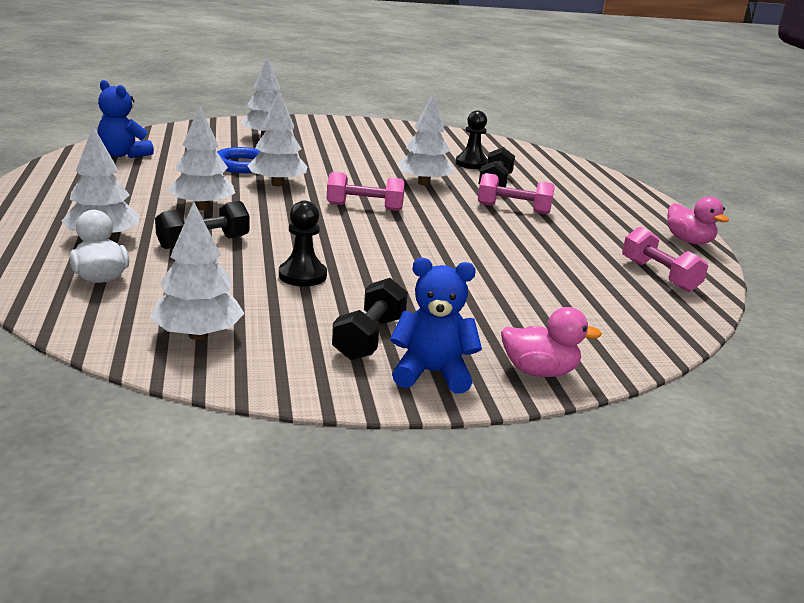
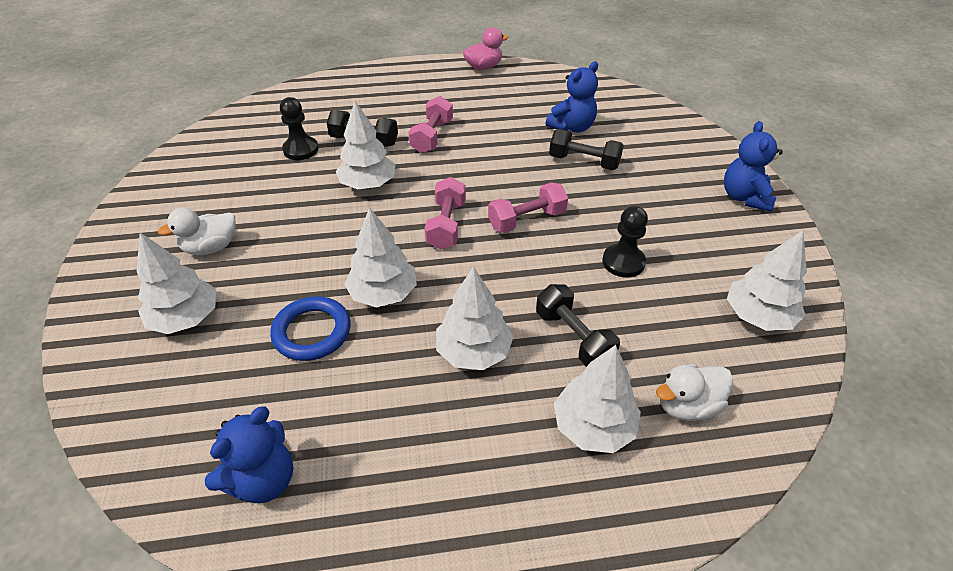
camera: 85 degrees left, 20 degrees up
black dumbbell [332,278,408,360] -> black dumbbell moved to [549,129,624,170]
pink duck [501,307,602,377] -> none
pink dumbbell [622,227,708,292] -> pink dumbbell moved to [488,183,568,233]
none -> white duck [158,208,236,255]
none -> blue teddy bear [545,61,598,132]

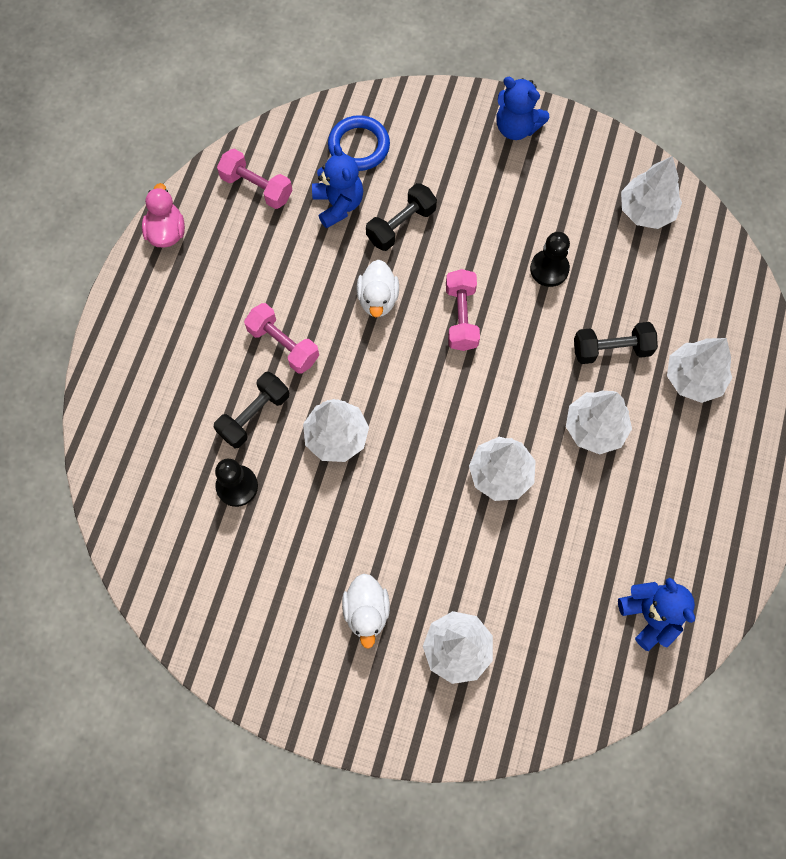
camera: 65 degrees left, 25 degrees up
blue ring [270,296,351,361] -> blue ring moved to [328,115,390,171]
pink dumbbell [425,177,466,250] -> pink dumbbell moved to [217,149,292,209]
white duck [656,364,733,421] -> white duck moved to [356,260,399,317]

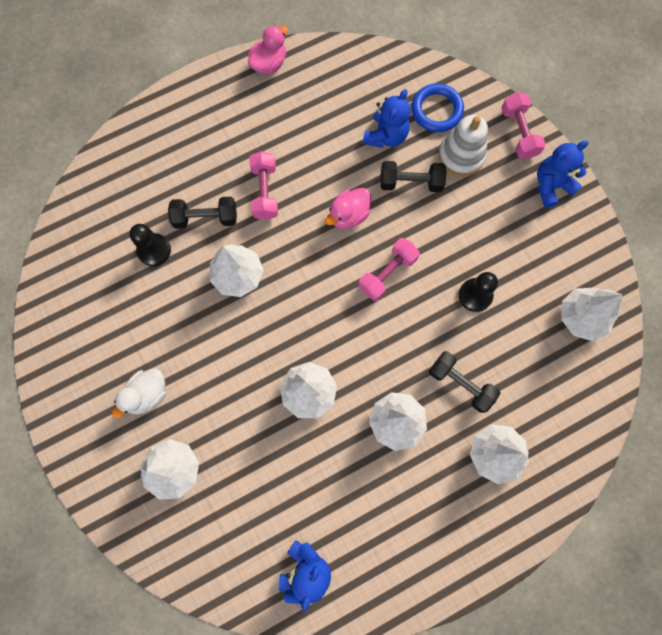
camera: 45 degrees right, 5 degrees up
pink dumbbell [217,149,292,209] -> pink dumbbell moved to [502,92,546,159]
white duck [356,260,399,317] -> pink duck [325,188,371,229]
blue teddy bear [497,77,549,140] -> blue teddy bear turned 75 degrees clockwise [537,140,588,208]
none -> white stacking toy [438,115,488,177]

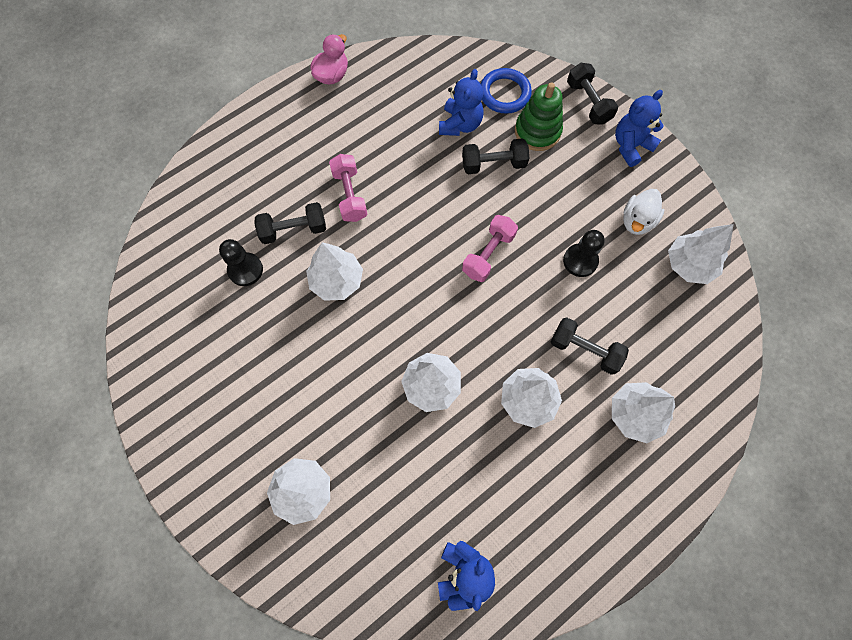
camera: 10 degrees left, 5 degrees down
white duck [112,368,166,418] -> white duck moved to [623,189,664,235]
pink duck [325,188,371,229] -> none
white stacking toy [438,115,488,177] -> green stacking toy [515,82,563,151]
pink dumbbell [502,92,546,159] -> black dumbbell [567,63,618,125]

